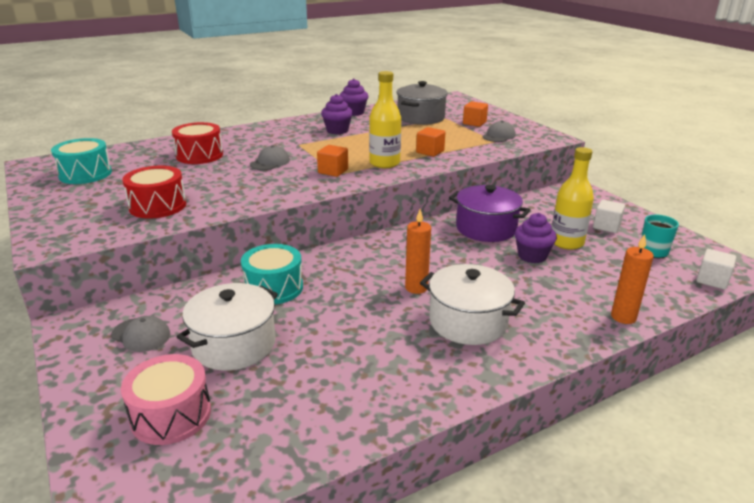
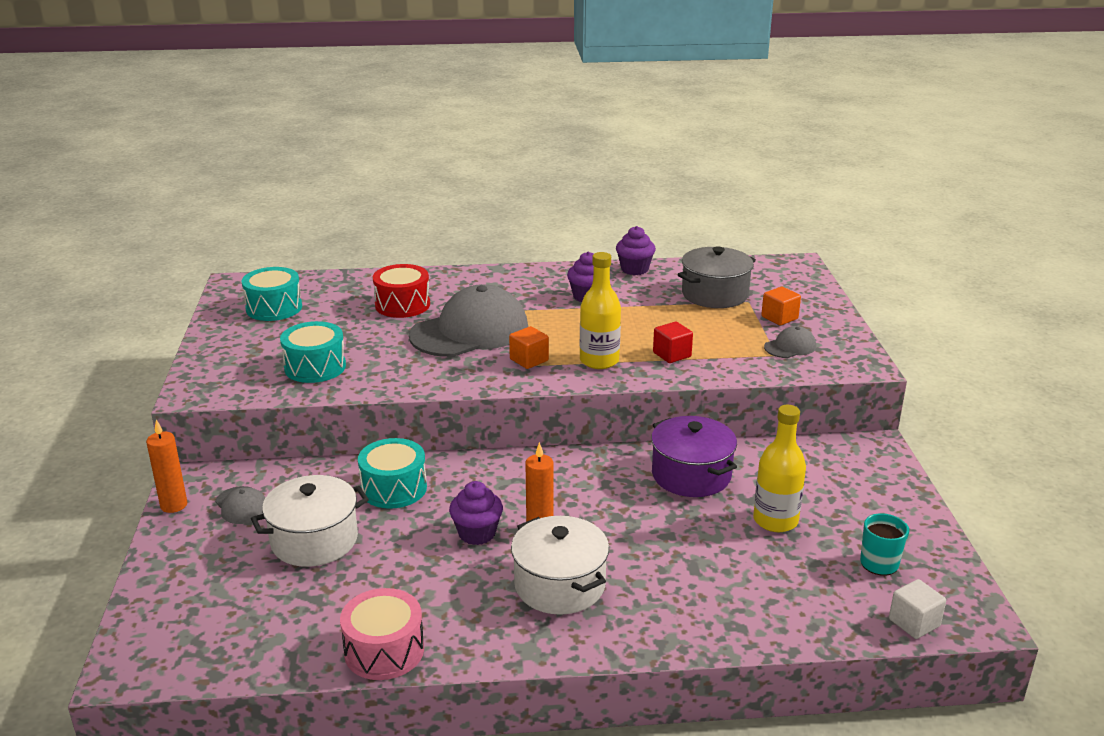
camera: 25 degrees right, 0 degrees up
pink drum [121,354,211,445] -> pink drum moved to [340,588,424,680]
red drum [122,165,186,219] -> turquoise drum [280,321,346,383]
grey cap [250,145,290,170] -> grey cap [409,284,528,357], size x2.29
orange cube [416,127,446,157] -> red cube [653,322,693,363]
purple cupcake [515,213,557,263] -> purple cupcake moved to [449,481,503,545]
white cube [593,200,625,233] -> none
orange candle [611,234,654,324] -> orange candle moved to [146,420,187,513]

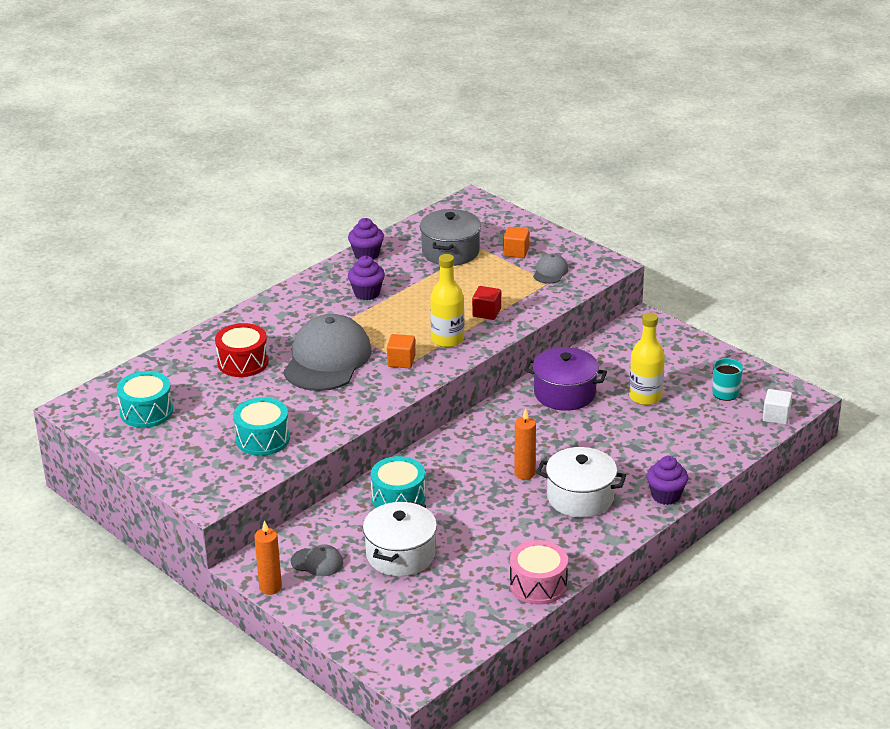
camera: 40 degrees left, 5 degrees up
purple cupcake [449,481,503,545] -> purple cupcake moved to [647,456,688,505]

